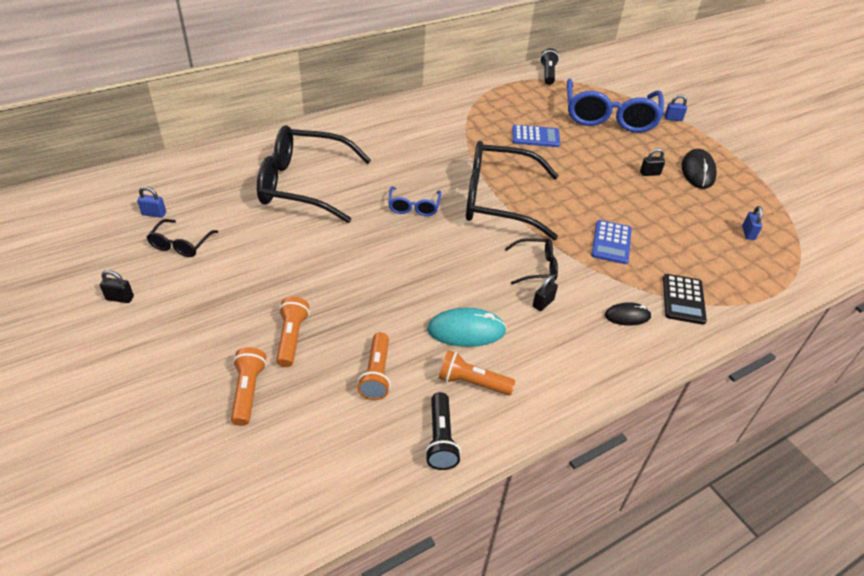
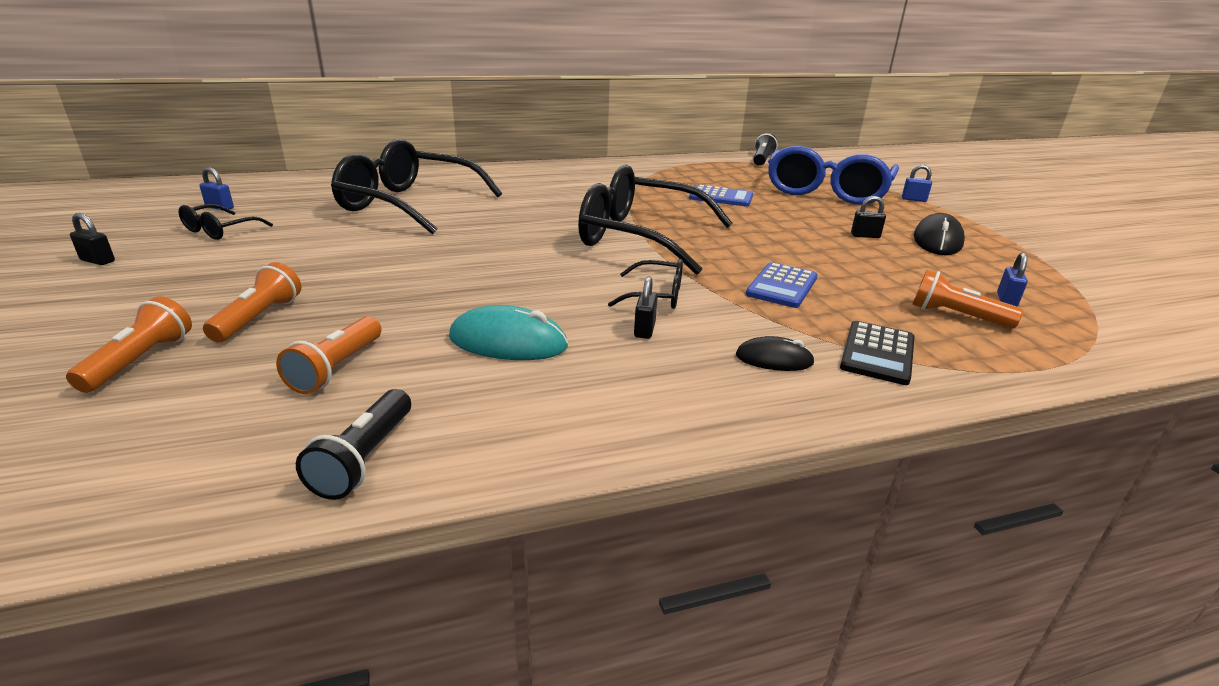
camera: 15 degrees right, 15 degrees down
blue glasses [388,186,441,216] -> none
orange flashlight [439,350,515,395] -> orange flashlight moved to [912,270,1023,329]
black padlock [533,275,558,311] -> black padlock turned 45 degrees counterclockwise [634,276,658,339]

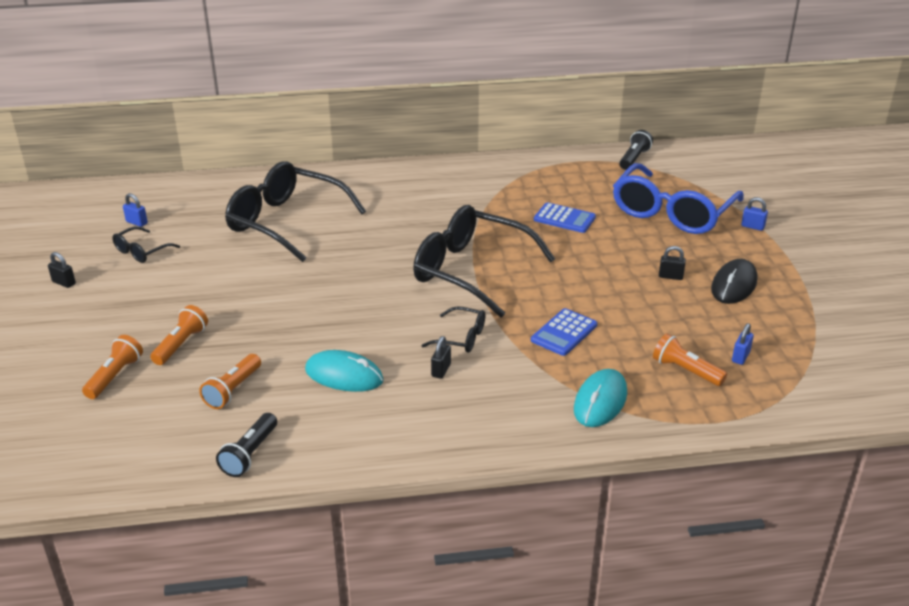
camera: 10 degrees right, 5 degrees up
black mouse [736,336,815,371] -> none
black calculator [840,321,915,385] -> turquoise mouse [574,369,627,427]

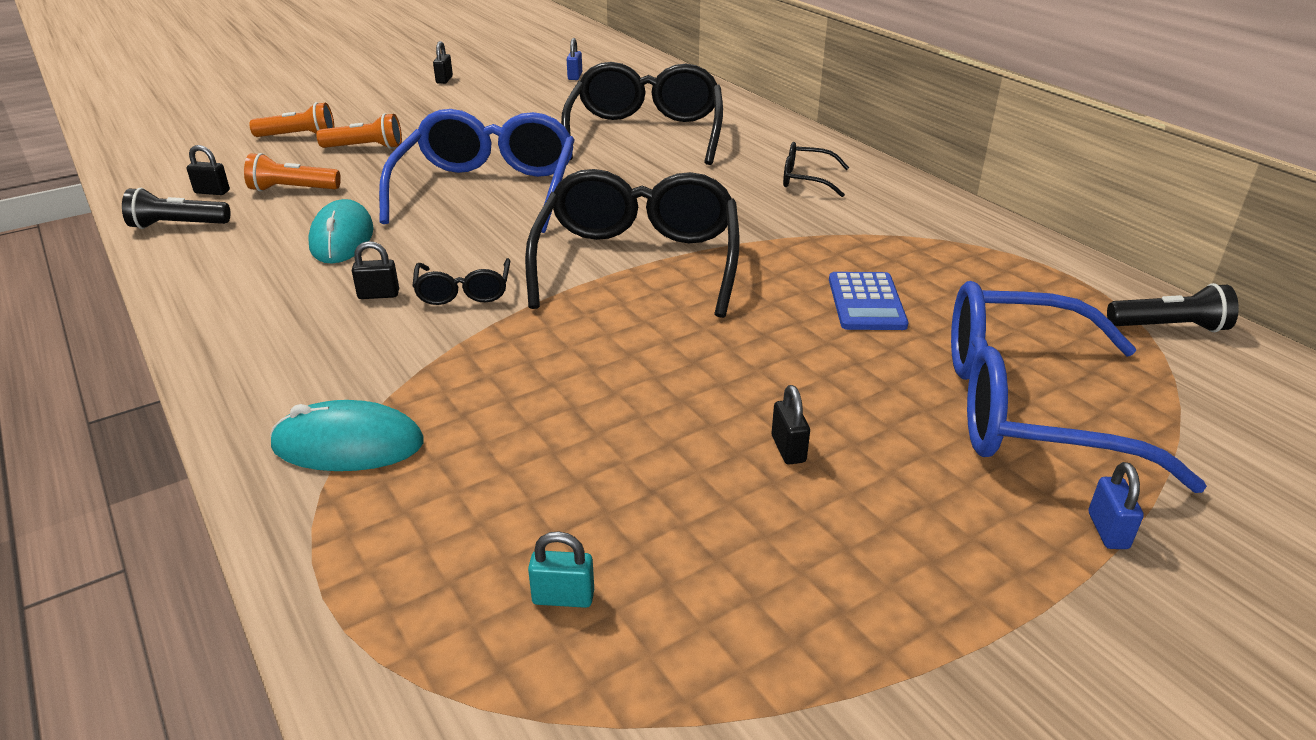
camera: 65 degrees right, 0 degrees up
black glasses [112,226,180,263] -> black glasses moved to [783,142,849,197]
blue calculator [531,308,597,356] -> none
orange flashlight [653,333,727,386] -> none
black mouse [711,259,758,304] -> none
blue padlock [732,323,754,365] -> turquoise padlock [528,531,594,608]
none -> black padlock [186,145,230,195]
none -> blue glasses [379,109,575,233]

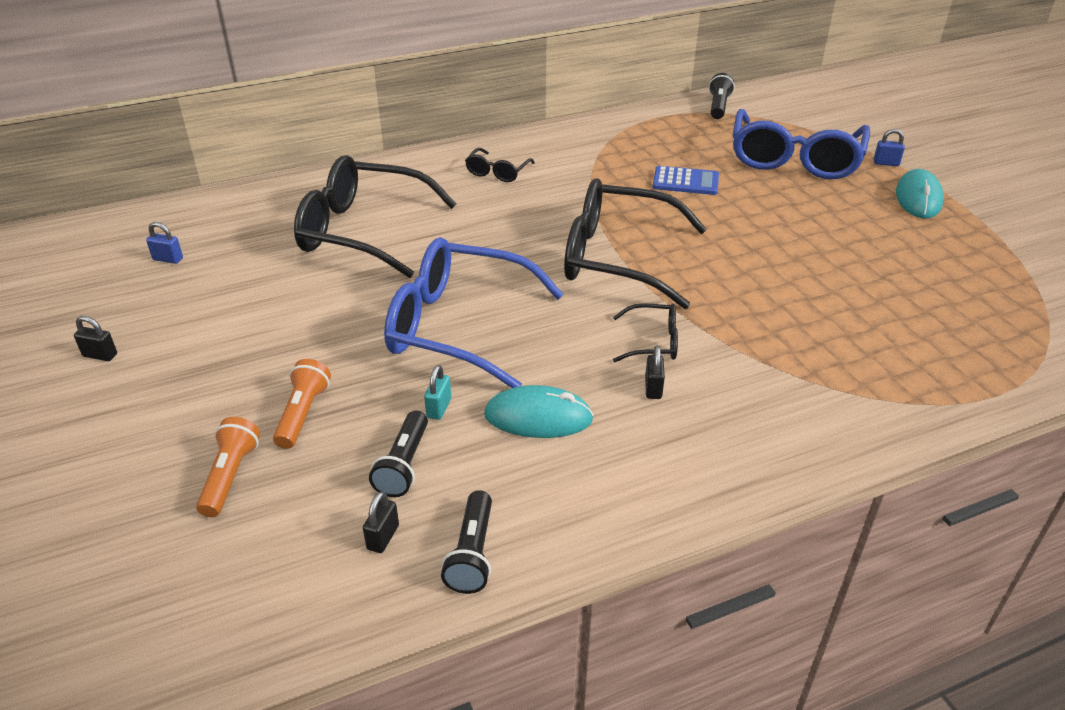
camera: 80 degrees left, 5 degrees up
orange flashlight [244,153,341,192] -> black flashlight [369,410,428,497]
turquoise mouse [270,400,424,471] -> turquoise mouse moved to [896,169,944,218]
turquoise padlock [528,531,594,608] -> turquoise padlock moved to [424,365,451,420]
black padlock [772,385,810,465] -> none

